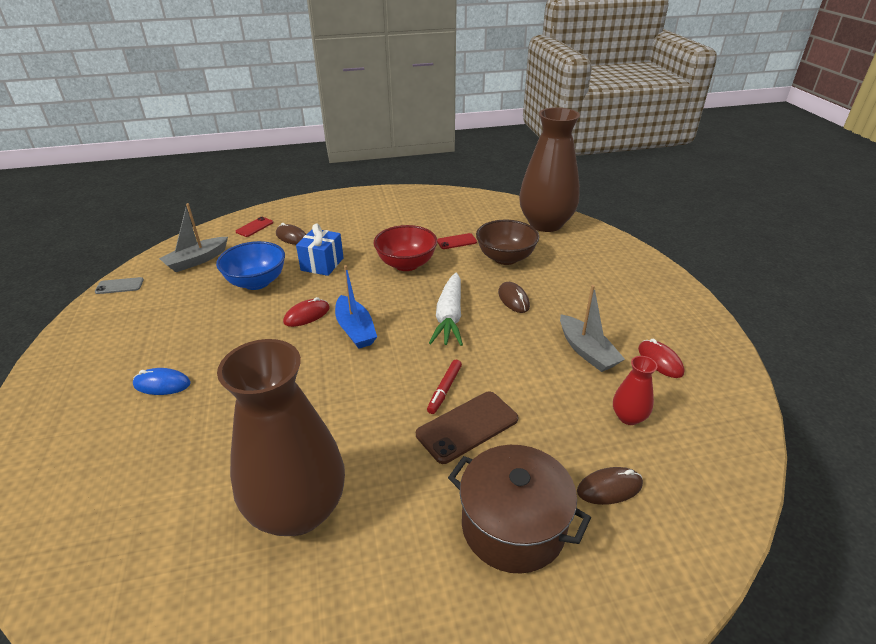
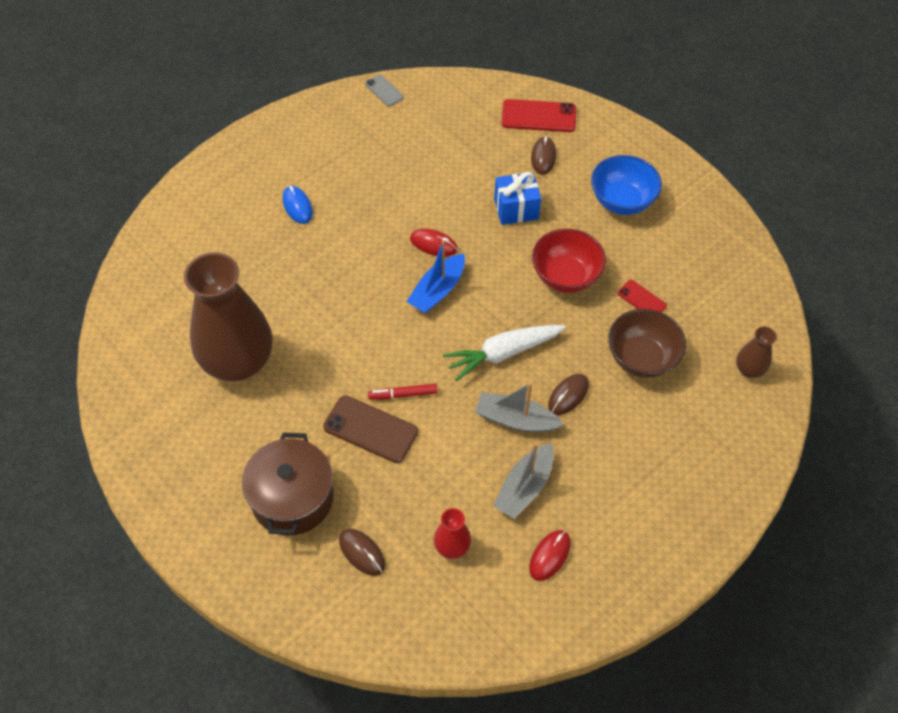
camera: 60 degrees right, 20 degrees up
grey boat [159,203,228,272] -> grey boat moved to [475,382,564,432]
blue bowl [216,241,285,290] -> blue bowl moved to [591,155,662,215]
red phone [236,217,273,237] -> red phone [502,99,576,132], size x1.75
brown vase [519,108,580,232] -> brown vase [736,327,777,378], size x0.43

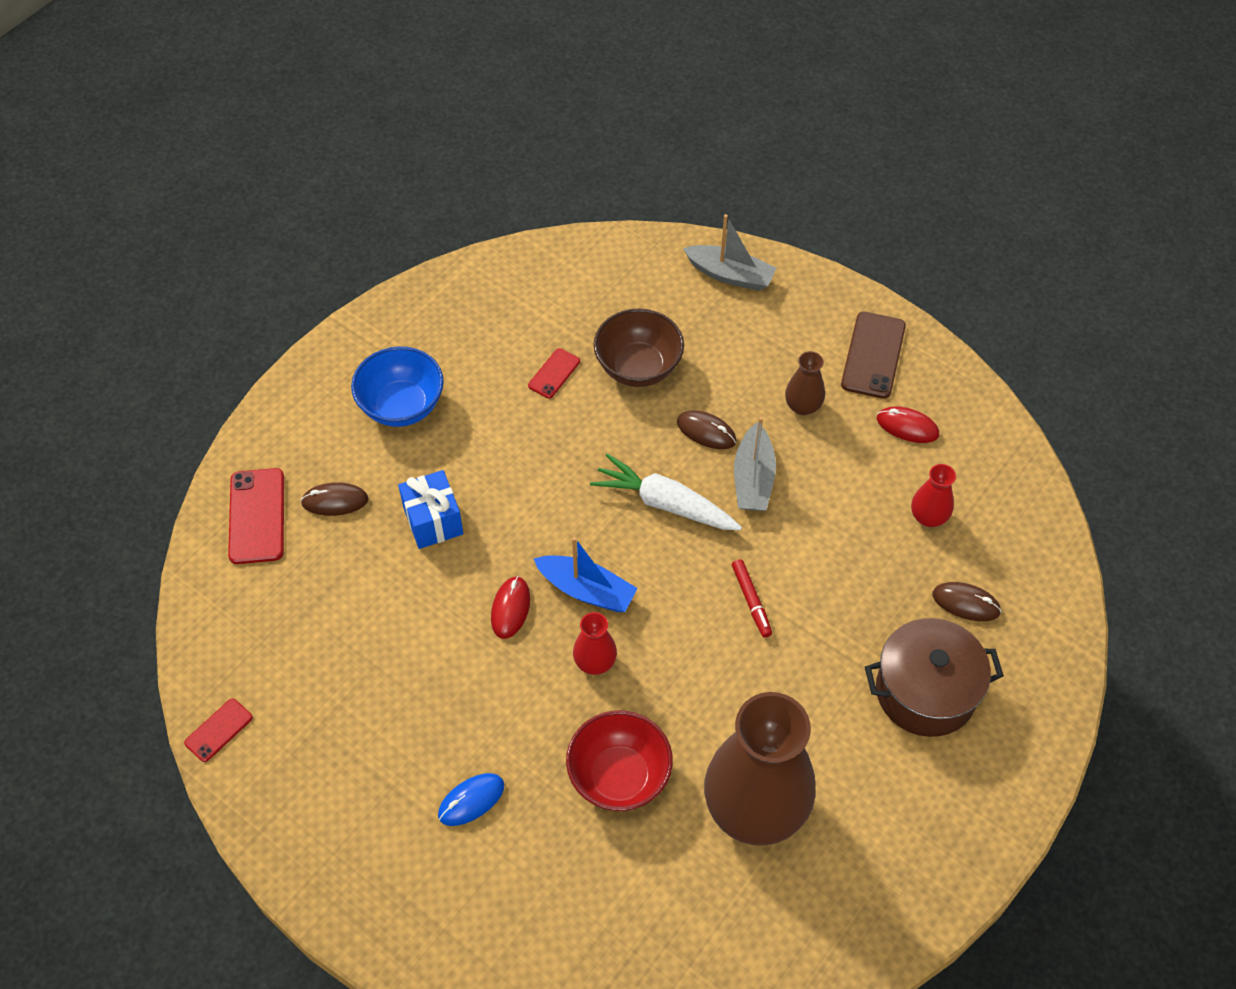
camera: 100 degrees left, 0 degrees up
brown phone [323,395,418,463] -> brown phone moved to [841,312,906,399]
brown mouse [339,528,385,576] -> brown mouse turned 75 degrees clockwise [932,582,1001,621]
grey phone [365,74,404,107] -> red phone [184,698,253,762]
white carrot [443,325,566,381] -> white carrot turned 150 degrees clockwise [590,453,742,530]
grey boat [493,442,554,519] -> grey boat moved to [683,214,777,291]
red bowl [532,229,606,293] -> red bowl moved to [566,710,673,811]
brown vase [736,327,777,378] -> brown vase moved to [785,351,825,415]
none -> red vase [573,612,617,675]

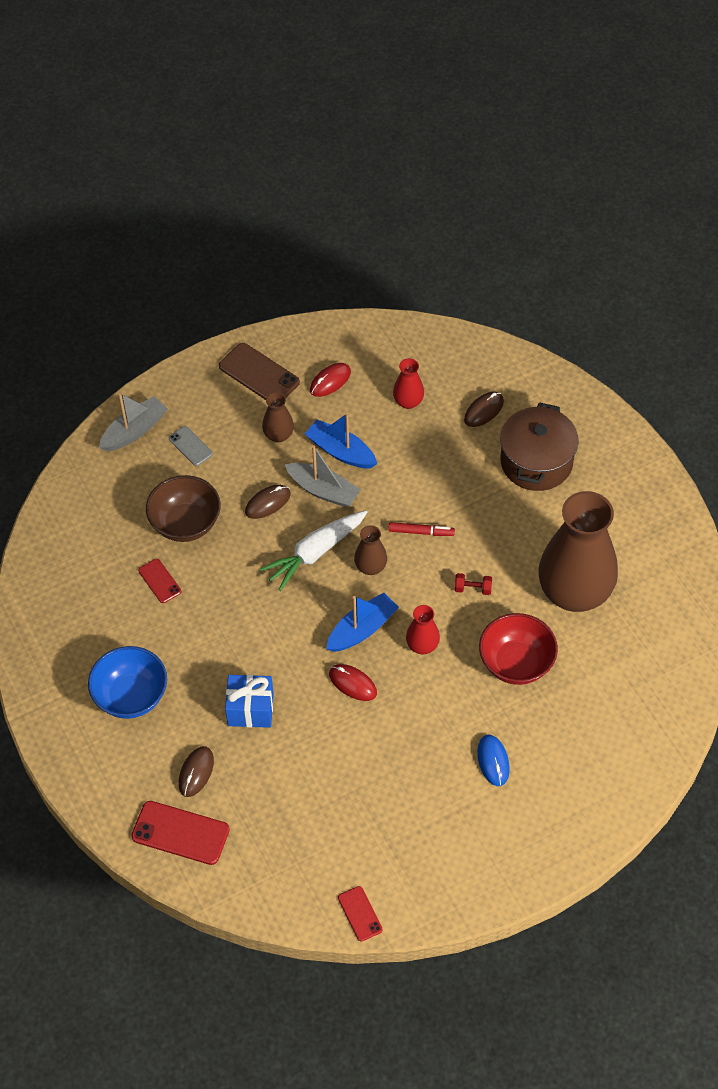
camera: 65 degrees left, 0 degrees up
none -> grey phone [169,426,213,466]
none -> blue boat [305,413,377,468]
none -> brown vase [354,525,387,575]
none -> red dumbbell [454,573,492,595]

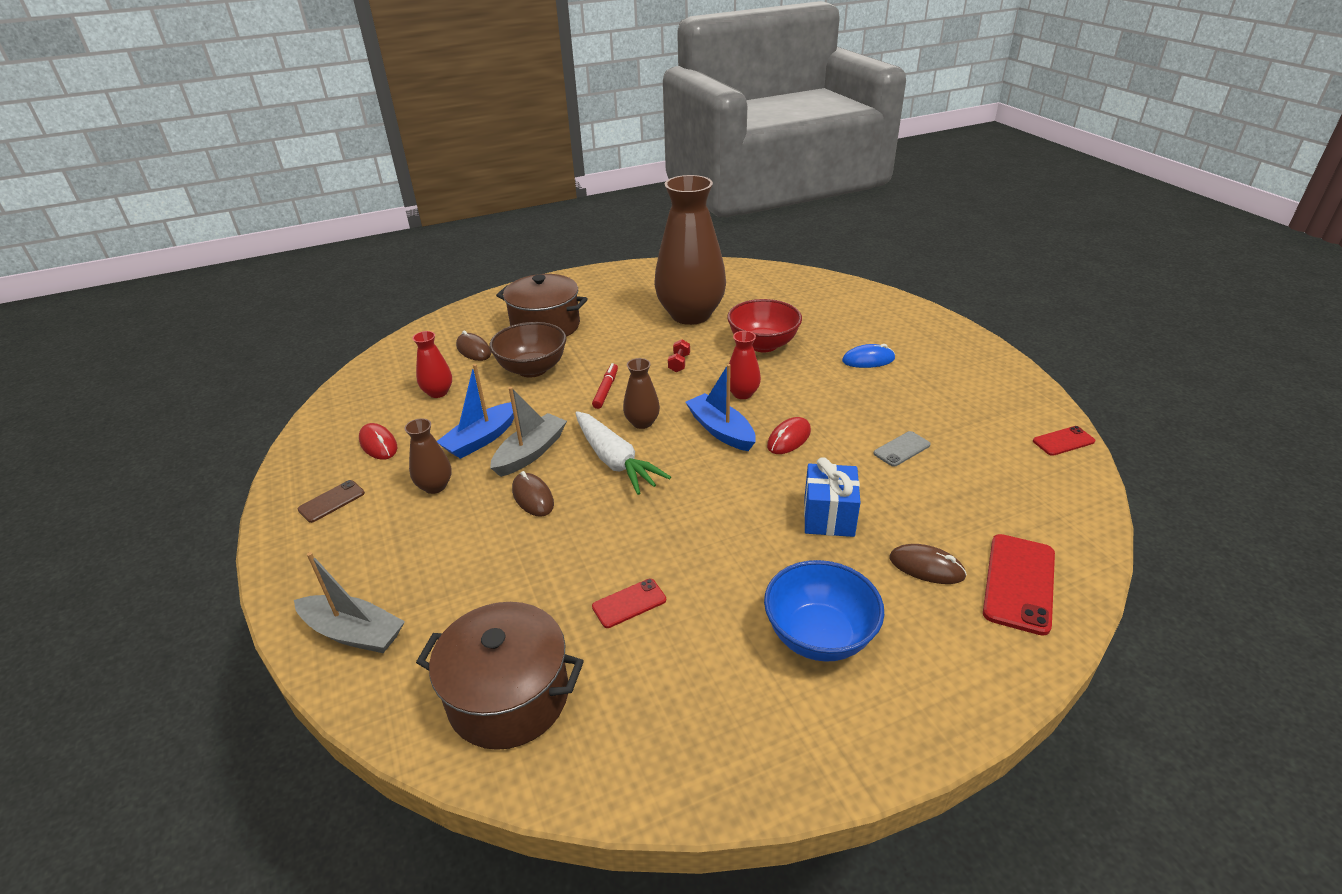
camera: 85 degrees left, 20 degrees down
grey boat [99,393,168,451] -> grey boat turned 150 degrees clockwise [294,552,405,653]
brown bowl [146,475,221,542] -> brown bowl moved to [489,322,566,378]
grey phone [169,426,213,466] -> grey phone moved to [873,431,931,467]
brown phone [219,343,300,400] -> brown phone [298,480,365,523], size x0.57
none -> brown pot [416,602,584,750]

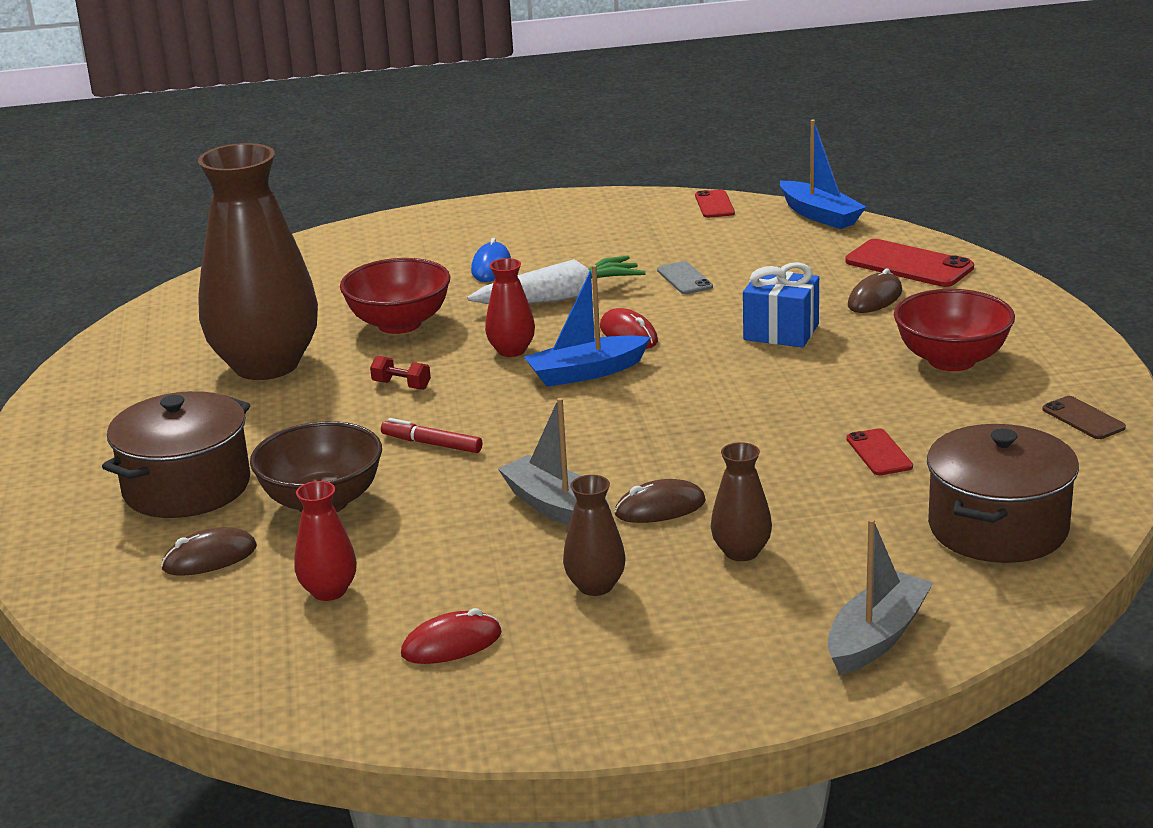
camera: 75 degrees left, 10 degrees down
brown phone [298,480,365,523] -> brown phone moved to [1042,396,1126,439]
blue boat [437,364,514,459] -> blue boat moved to [780,120,866,229]
white carrot [576,411,671,495] -> white carrot moved to [467,256,646,304]
brown vase [623,358,660,429] -> brown vase moved to [711,442,772,561]
blue bowl [764,560,884,662] -> red bowl [894,289,1015,371]

